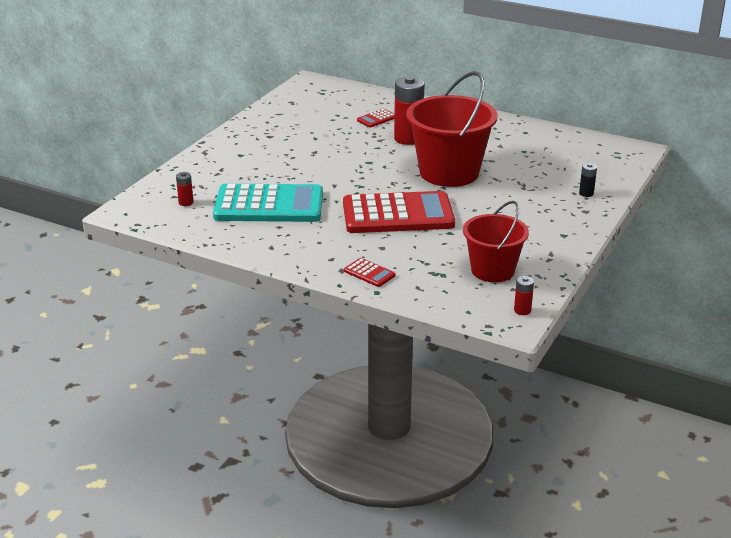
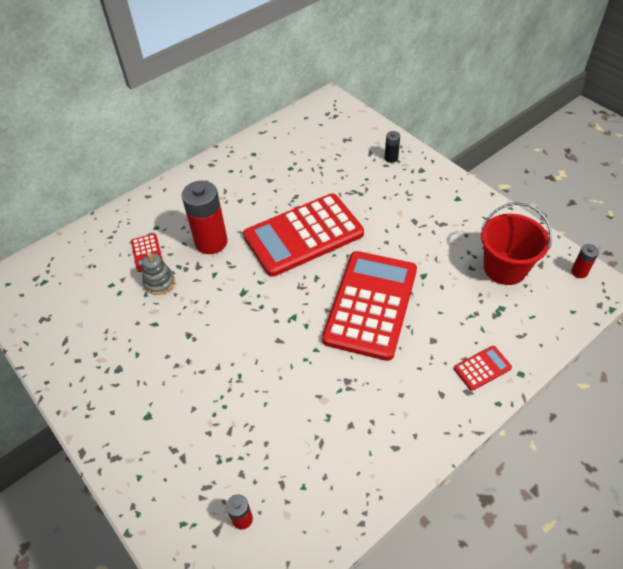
camera: 65 degrees left, 20 degrees up
turquoise calculator [213,184,323,222] -> none
red bucket [406,71,498,187] -> red calculator [243,194,364,277]
none -> grey stacking toy [142,252,175,295]

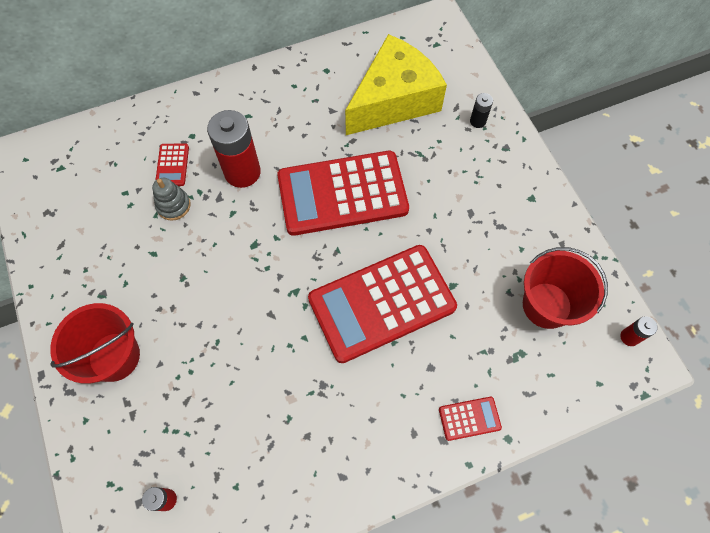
camera: 15 degrees right, 15 degrees up
red calculator [322,251,417,361] -> red calculator turned 150 degrees counterclockwise [308,245,457,363]
none -> red bucket [50,303,140,384]
none -> yellow cheese [345,34,447,135]

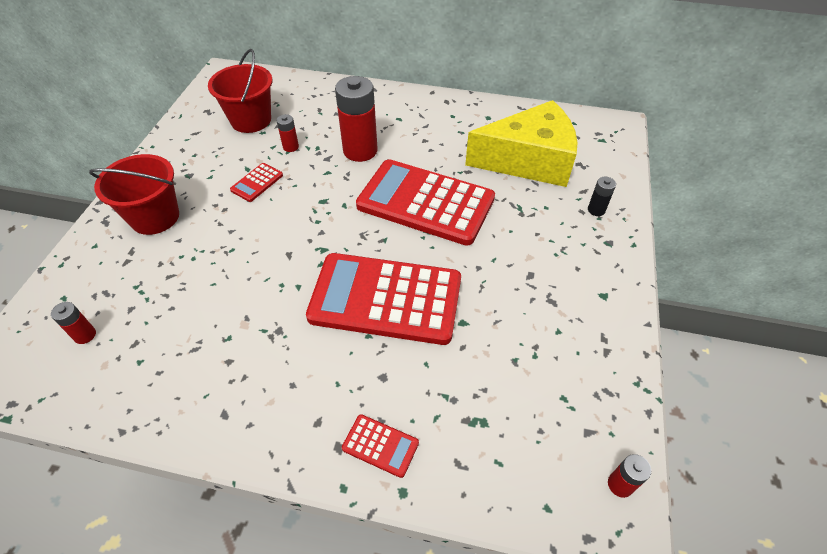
camera: 35 degrees right, 15 degrees down
grey stacking toy [152,178,191,221] -> red battery [276,114,299,152]
red calculator [155,144,189,186] -> red calculator moved to [230,163,283,202]
red bucket [523,247,608,329] -> red bucket moved to [208,49,273,133]

